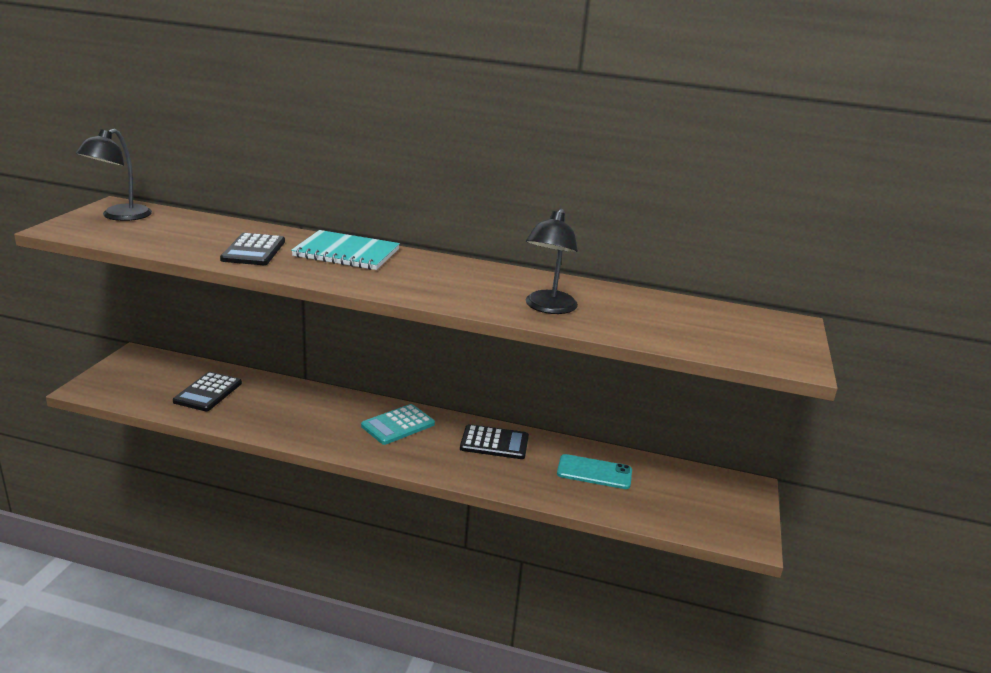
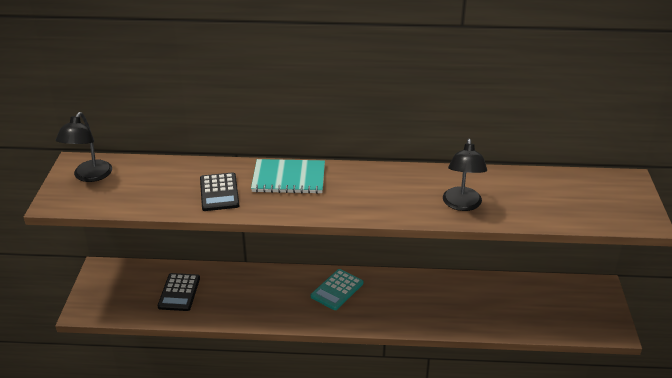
camera: 10 degrees left, 10 degrees up
black calculator [460,424,529,459] -> none
turquoise phone [557,454,632,489] -> none

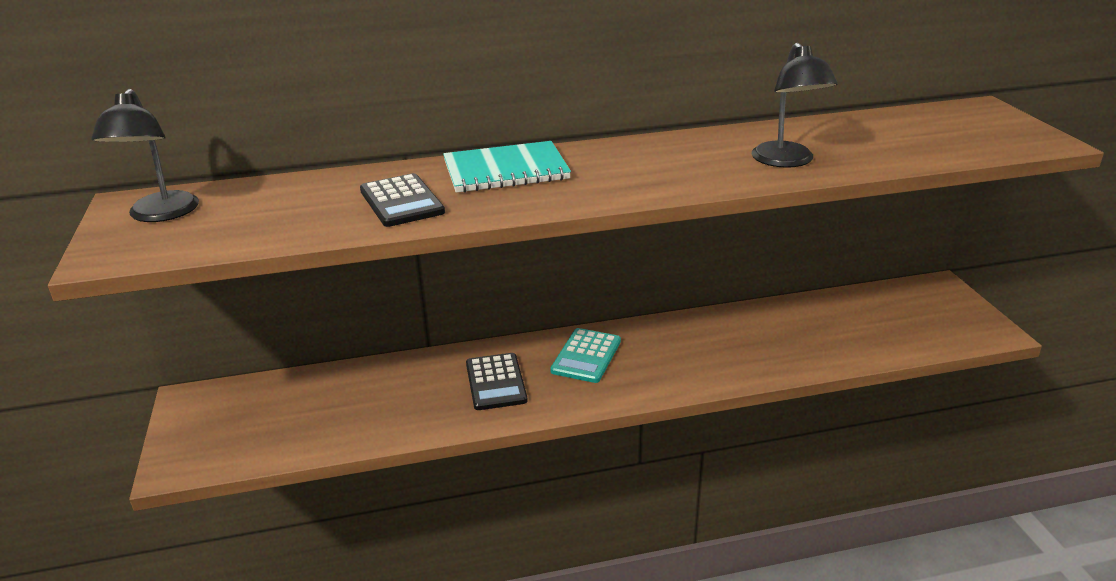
camera: 15 degrees left, 5 degrees down
black calculator [158,273,200,311] -> black calculator moved to [466,353,528,410]

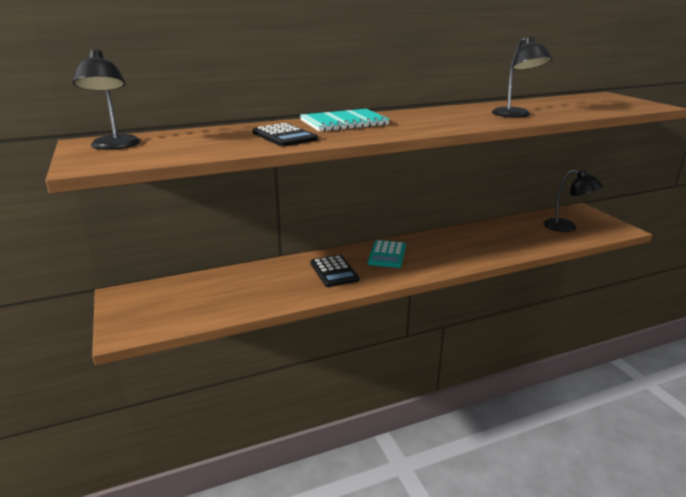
camera: 10 degrees left, 5 degrees down
none -> black lamp [544,170,603,232]

